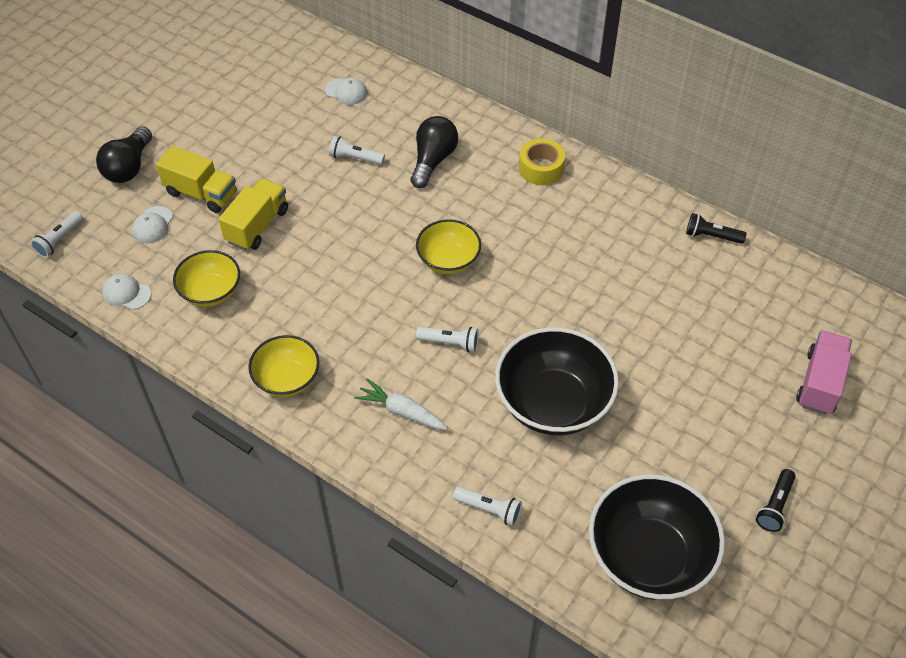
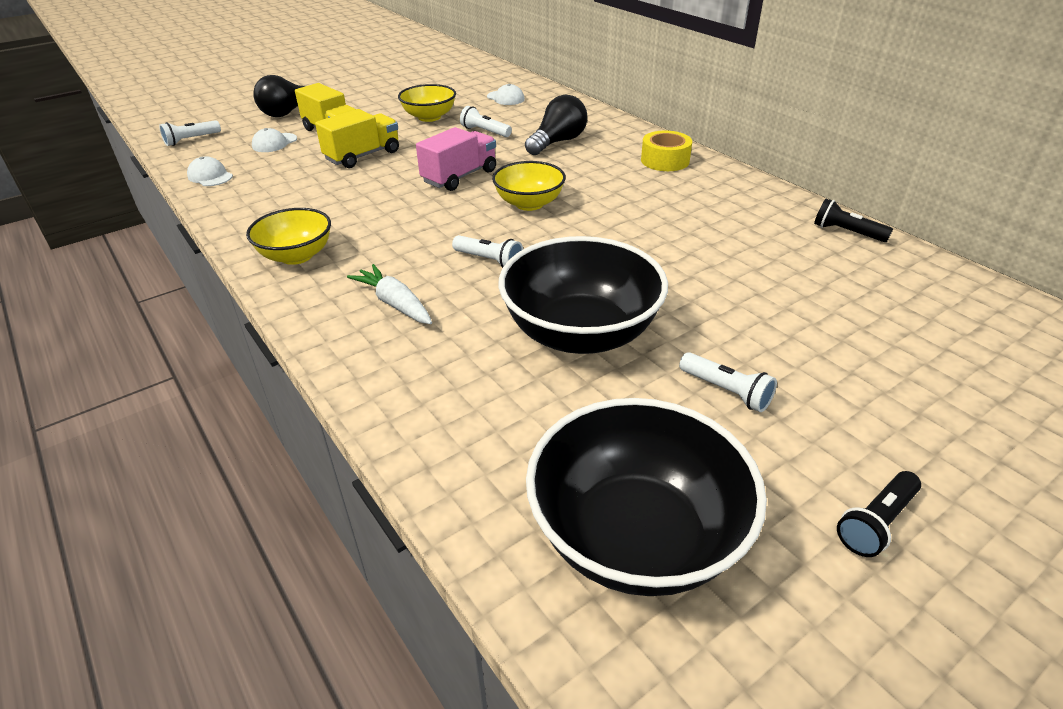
camera: 20 degrees right, 15 degrees down
yellow bowl [173,250,240,307] -> yellow bowl moved to [398,84,456,122]
white flashlight [453,486,522,526] -> white flashlight moved to [679,352,777,412]
pink truck [796,330,852,415] -> pink truck moved to [416,127,496,191]

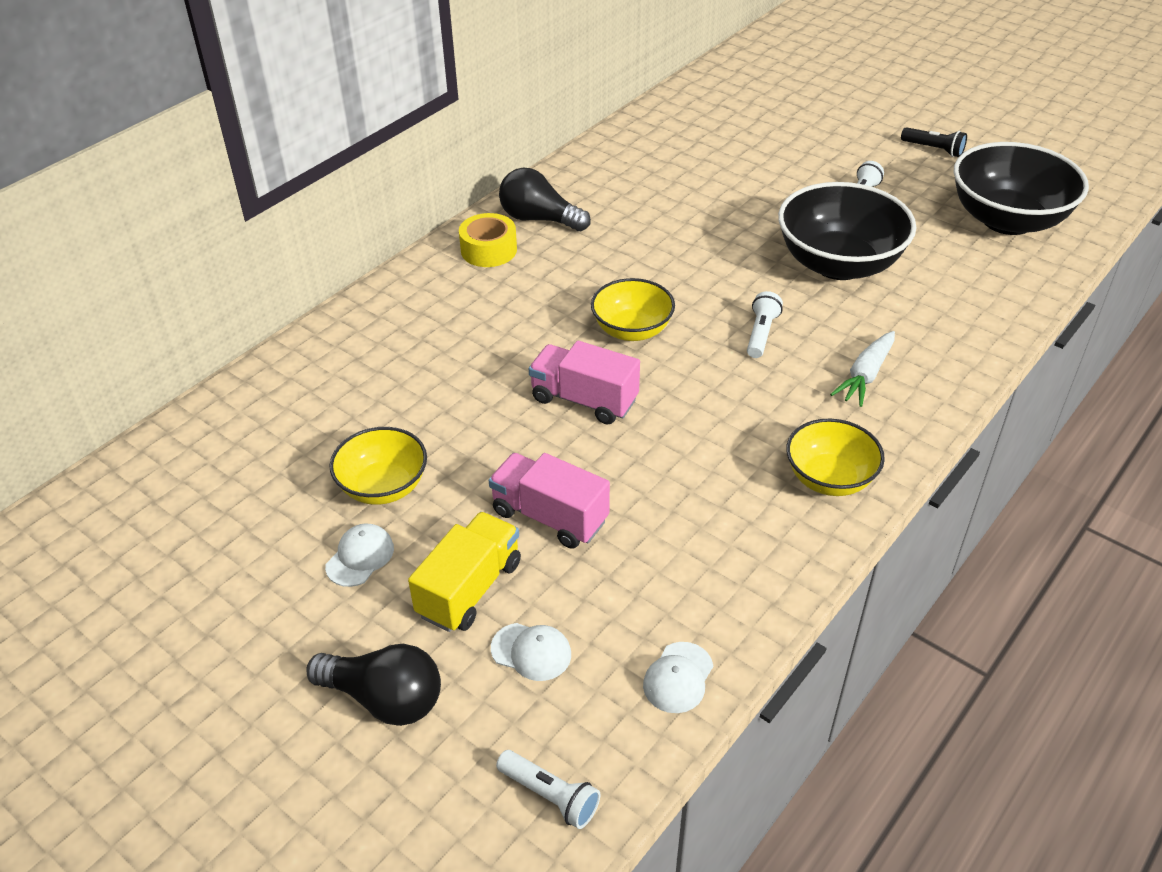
camera: 105 degrees left, 5 degrees up
yellow truck [315,109,399,168] -> pink truck [489,453,610,549]
white flashlight [460,106,512,137] -> none
white cap [487,84,525,105] -> white cap moved to [325,523,394,587]
black light bulb [525,95,587,155] -> black light bulb moved to [499,168,591,231]
black flashlight [814,199,893,242] -> none

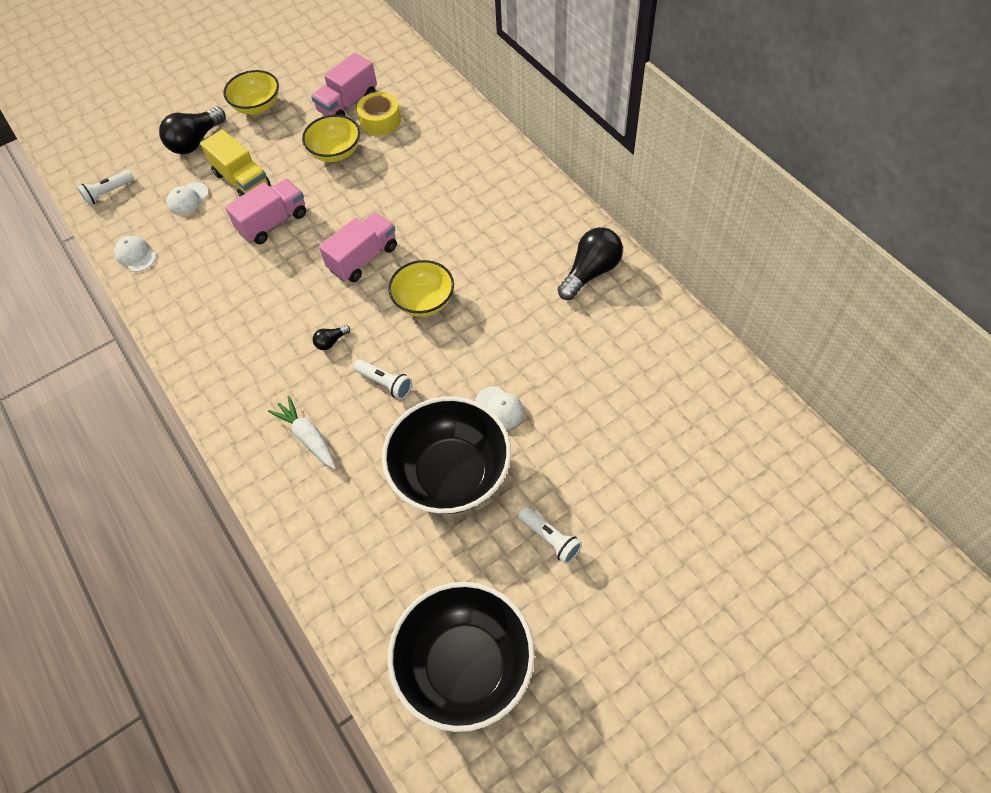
camera: 110 degrees right, 15 degrees up
white cap [325,523,394,587] -> white cap moved to [475,386,524,429]
yellow tape [459,213,517,267] -> yellow tape moved to [357,92,401,135]
yellow bowl [786,419,885,496] -> yellow bowl moved to [224,70,279,115]
black flashlight [901,127,967,157] -> none
none -> pink truck [311,53,377,116]
none -> black light bulb [313,325,350,350]

